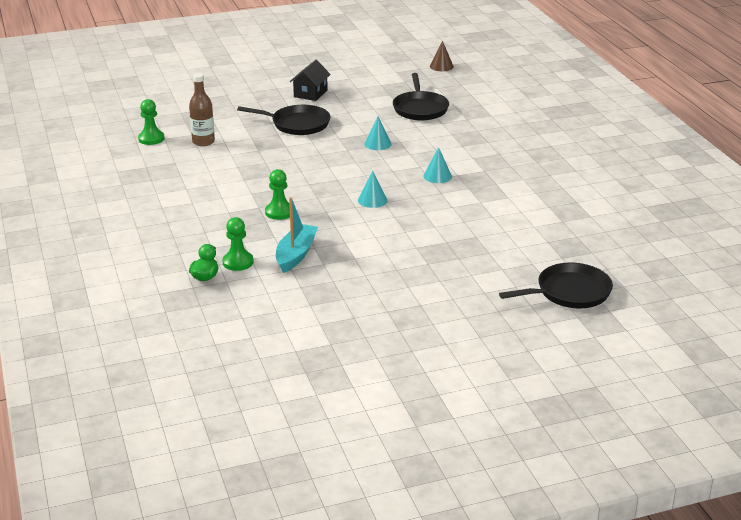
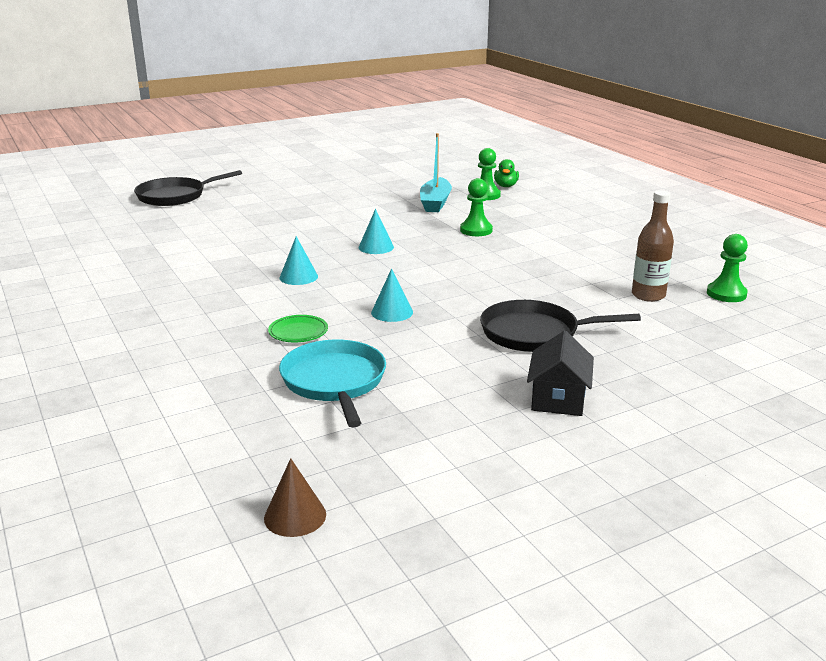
camera: 170 degrees right, 5 degrees down
black pan [393,73,449,121] -> turquoise pan [279,340,386,428]
none -> green plate [268,315,328,342]

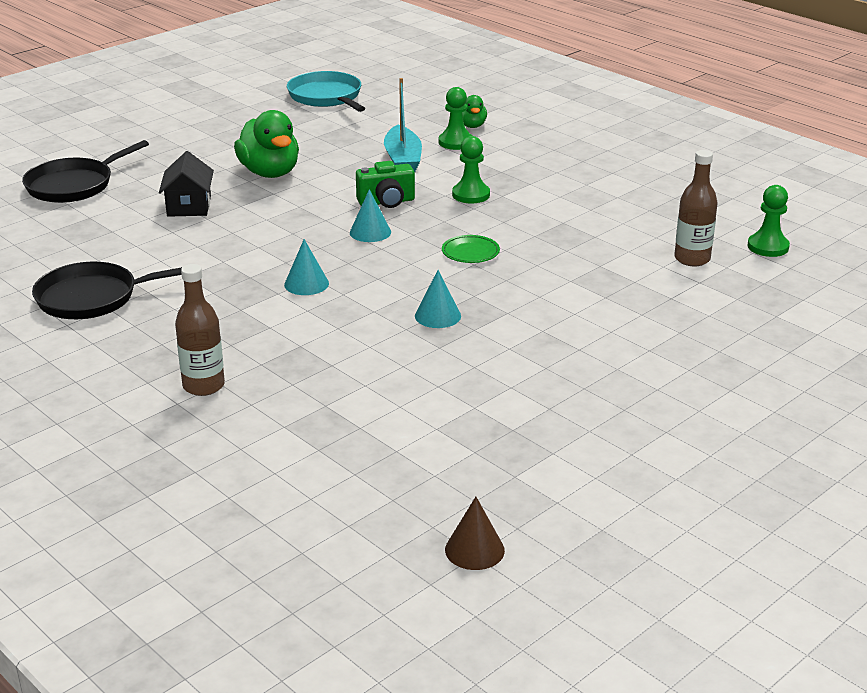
camera: 15 degrees left, 5 degrees up
green plate [268,315,328,342] -> green plate moved to [442,235,500,263]
turquoise pan [279,340,386,428] -> turquoise pan moved to [287,71,365,112]
black pan [480,300,641,352] -> black pan moved to [32,262,182,319]
black house [527,331,594,416] -> black house moved to [159,151,214,217]
none -> brown bottle [175,264,225,396]
none -> green duck [234,110,299,178]
none -> green camera [356,161,415,208]

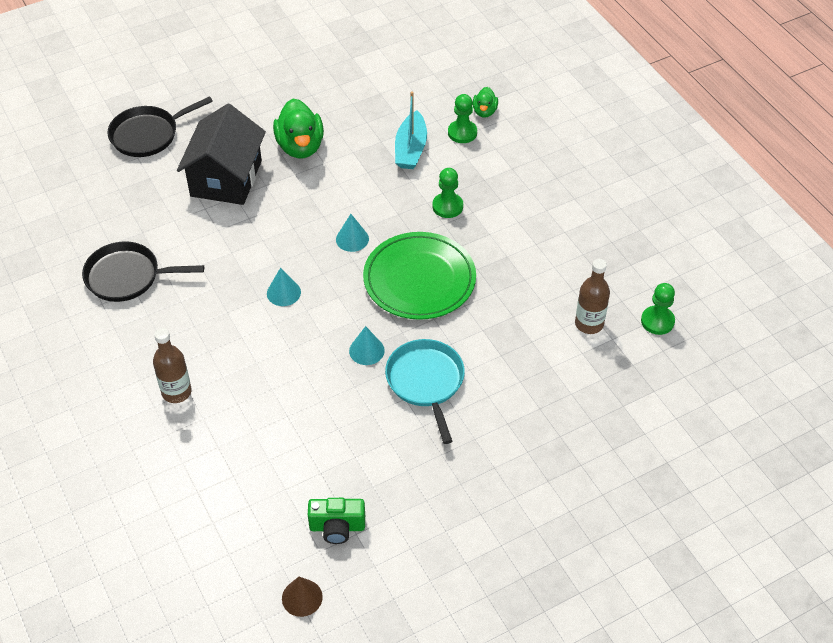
camera: 15 degrees right, 20 degrees up
black house [159,151,214,217] -> black house [177,104,266,205], size x1.78
turquoise pan [287,71,365,112] -> turquoise pan moved to [385,339,465,444]
green camera [356,161,415,208] -> green camera moved to [308,498,365,544]
green plate [442,235,500,263] -> green plate [363,232,476,320], size x2.44

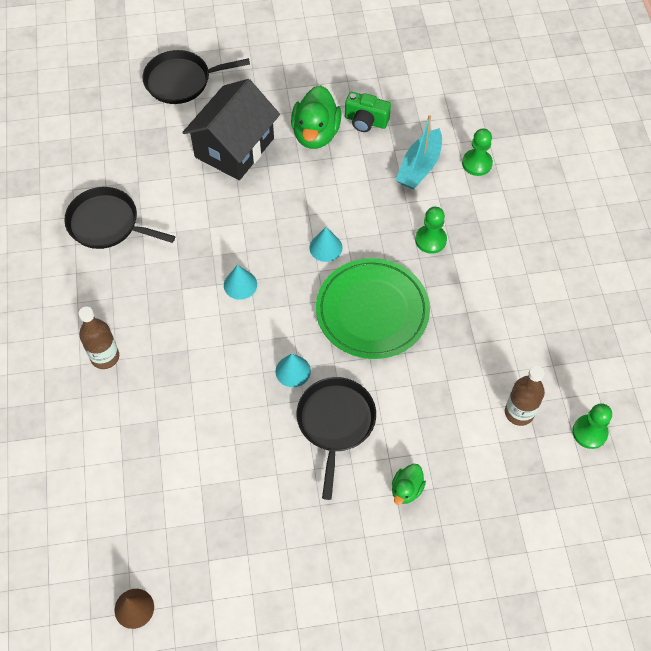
camera: 20 degrees right, 10 degrees up
green camera [308,498,365,544] -> green camera moved to [345,92,391,132]
turquoise pan [385,339,465,444] -> black pan [296,377,376,500]
green duck [473,87,498,118] -> green duck moved to [392,464,426,505]

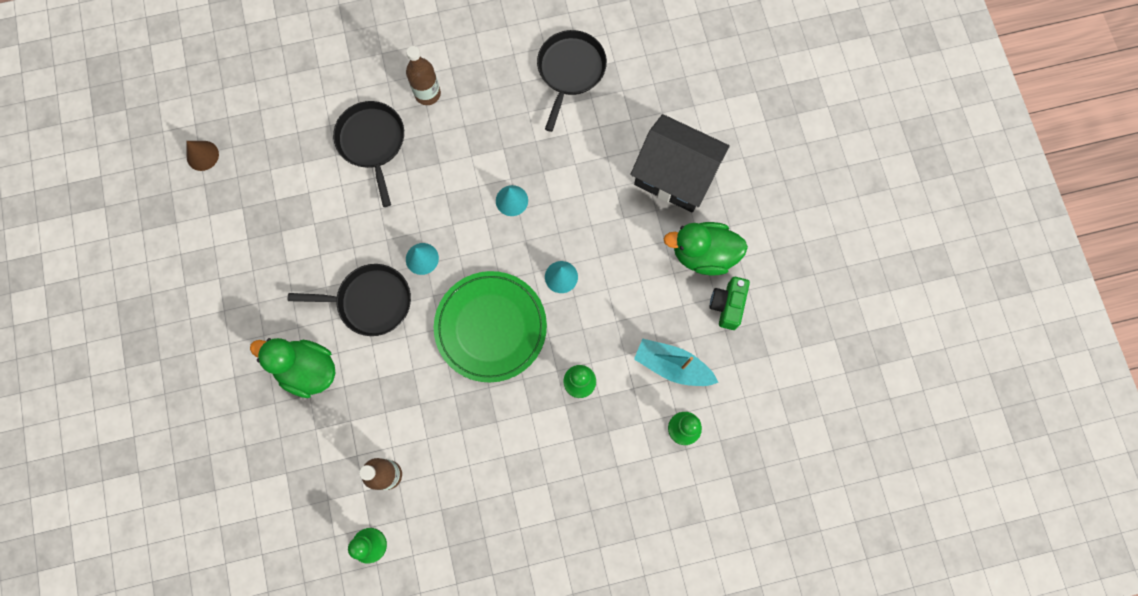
camera: 85 degrees right, 15 degrees up
black pan [143,50,250,104] -> black pan moved to [333,101,404,207]
green duck [392,464,426,505] -> green duck [250,338,336,398], size x1.89

